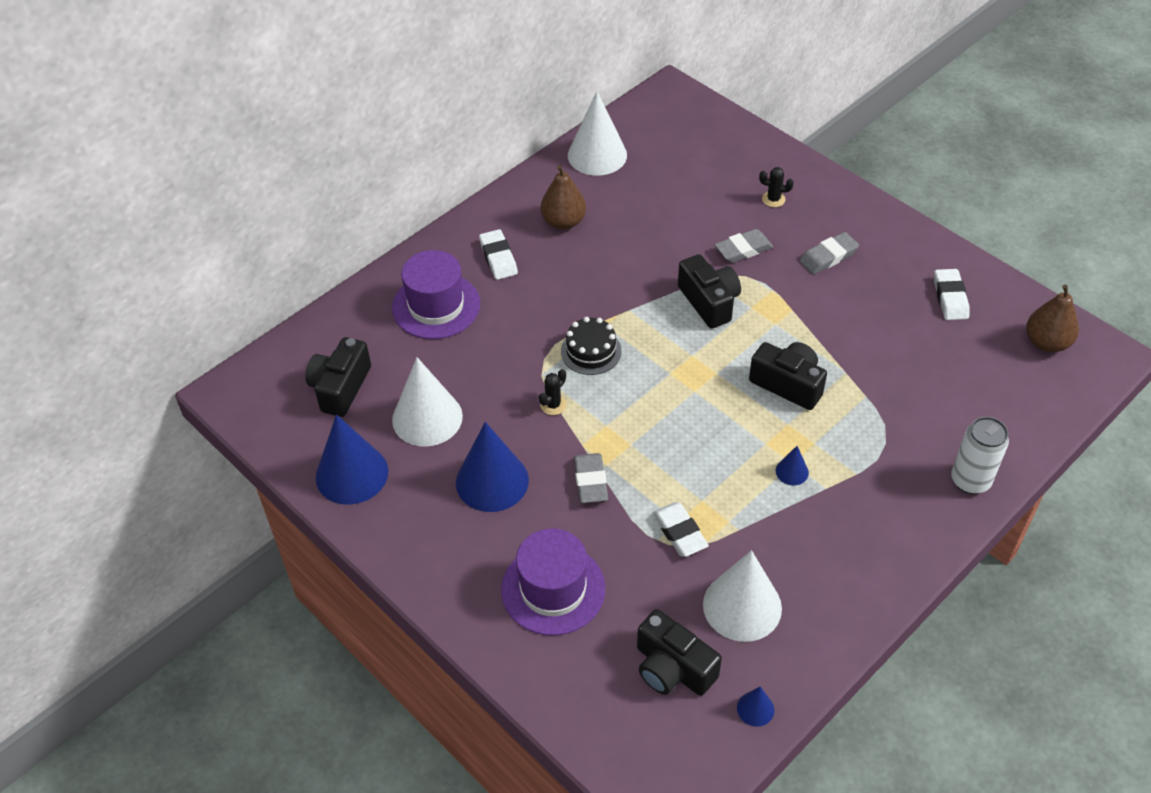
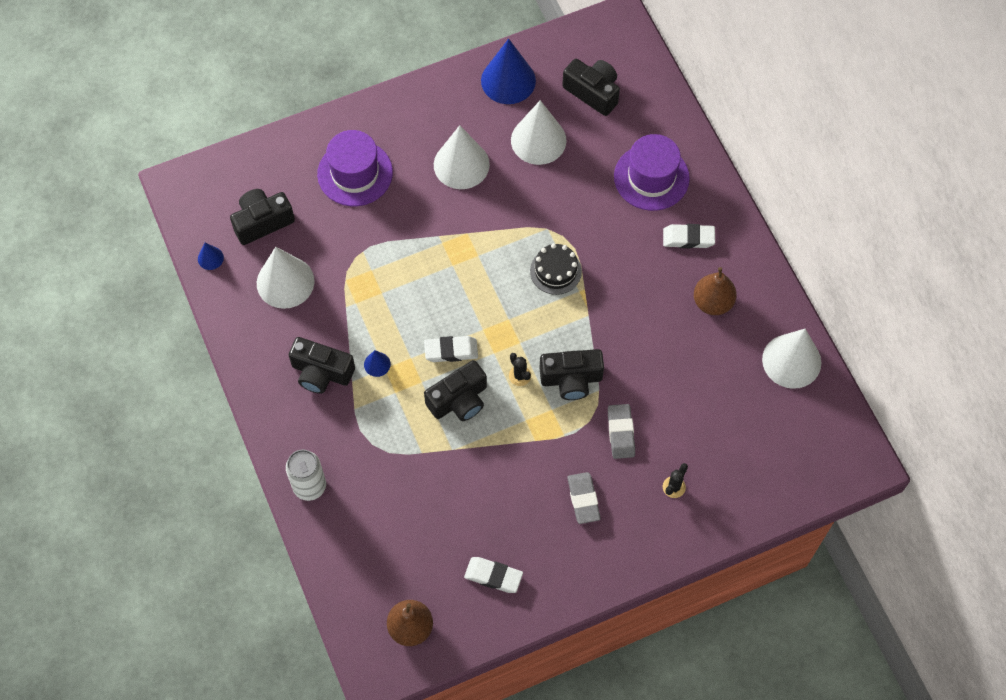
camera: 110 degrees right, 15 degrees up
blue cone [456,422,529,512] -> white cone [434,125,490,189]
black cactus [539,369,567,415] -> black cactus moved to [509,353,531,386]
grey eraser [574,453,608,503] -> none
white eraser [653,502,709,557] -> white eraser moved to [424,336,478,362]
none -> black camera [289,337,355,394]

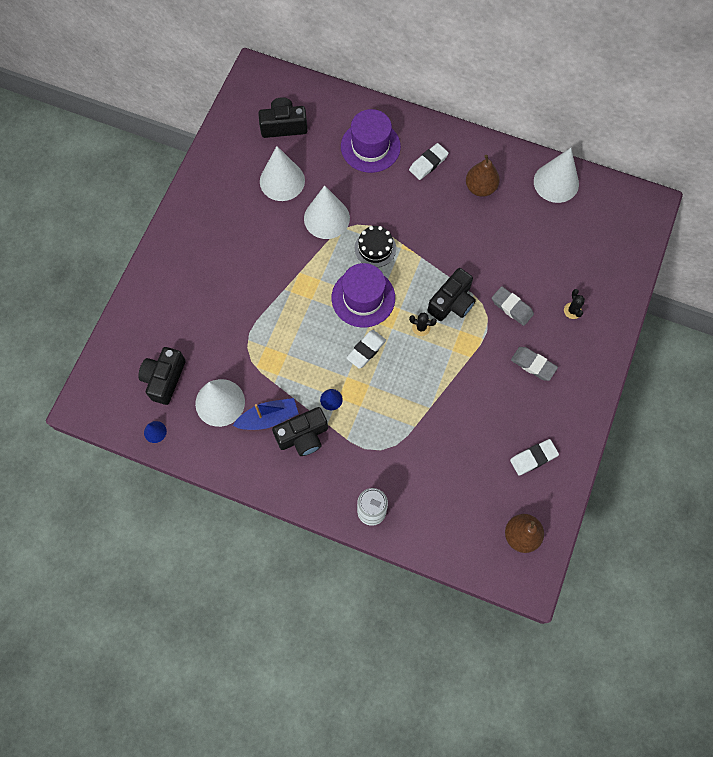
camera: 45 degrees left, 5 degrees up
purple hat [317,130,393,206] -> purple hat moved to [332,263,395,327]
black camera [424,360,487,421] -> none
white cone [434,125,490,189] -> white cone moved to [304,185,350,239]
blue cone [481,39,536,104] -> none
none -> blue boat [233,398,299,430]

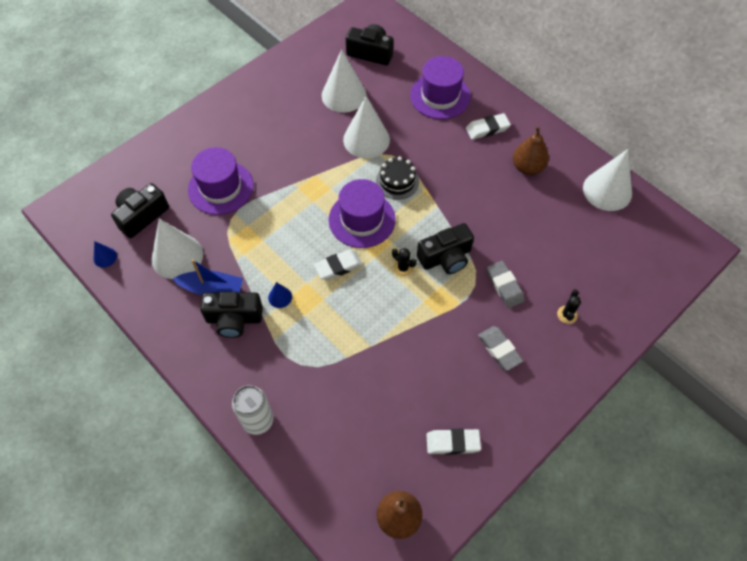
camera: 25 degrees right, 10 degrees down
none -> purple hat [188,147,254,215]

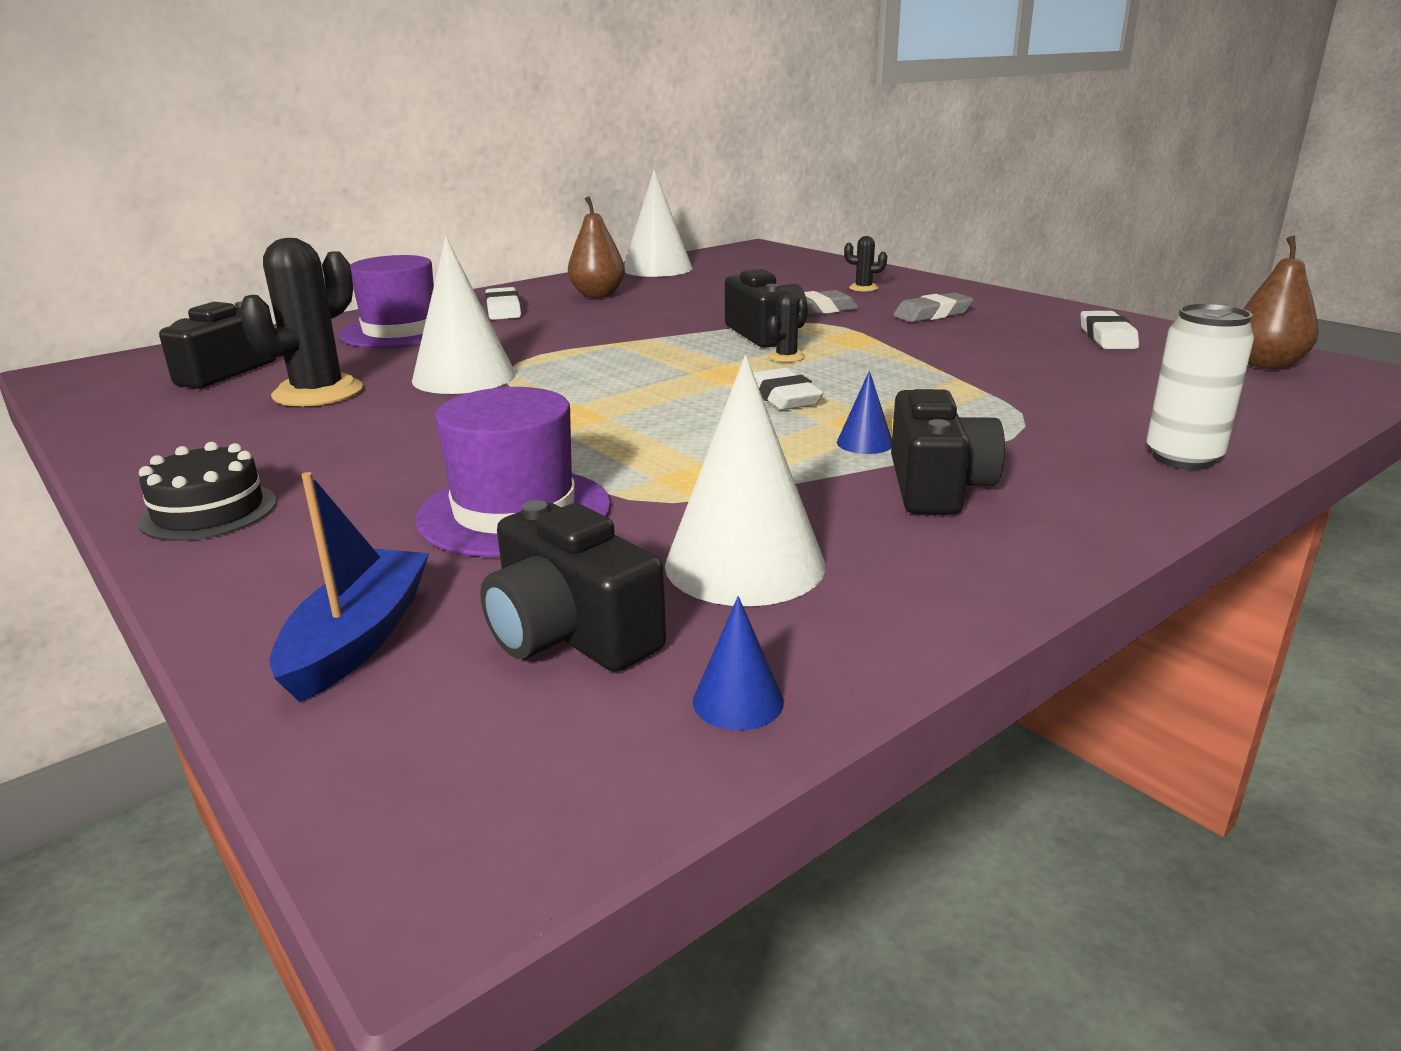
camera: 85 degrees left, 35 degrees down
blue boat [173,259,243,295] -> blue boat moved to [270,472,429,702]
white cone [322,49,366,113] -> black cactus [239,238,363,407]
purple hat [329,179,396,248] -> none
black cake [376,157,419,199] -> black cake moved to [138,442,277,541]

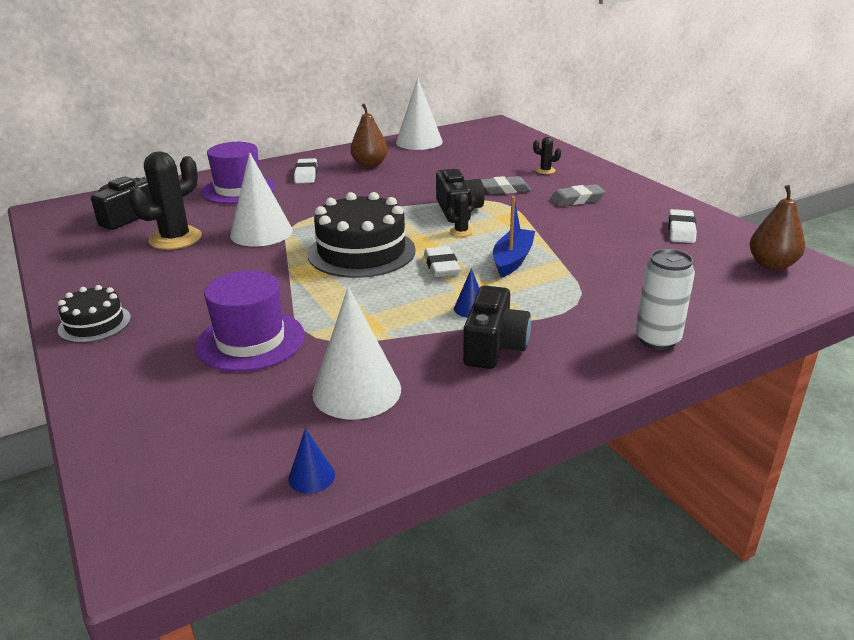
camera: 10 degrees right, 5 degrees up
blue boat [270,472,429,702] -> blue boat moved to [493,196,535,278]
black camera [480,500,666,672] -> none
none -> black cake [308,192,416,278]

